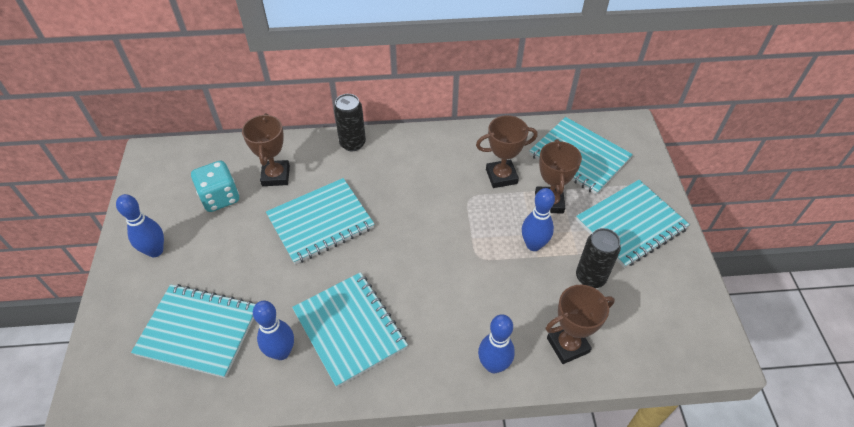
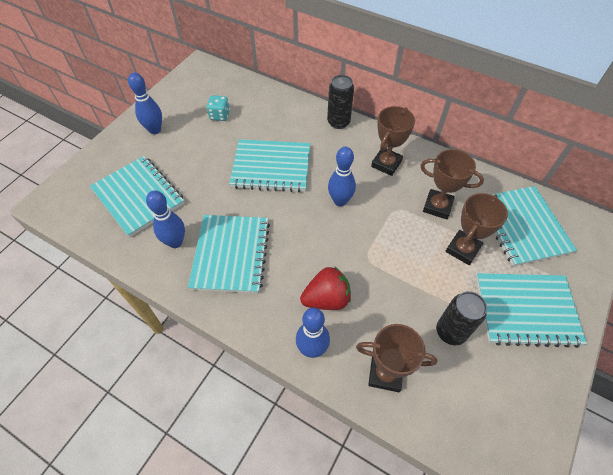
camera: 35 degrees right, 5 degrees up
turquoise dice [191,160,239,212] -> turquoise dice [206,95,230,121], size x0.65
brown trophy [242,113,290,186] -> brown trophy moved to [371,106,415,176]
blue bowling pin [522,188,555,251] -> blue bowling pin moved to [328,147,356,206]
none -> red strawberry [300,266,351,310]

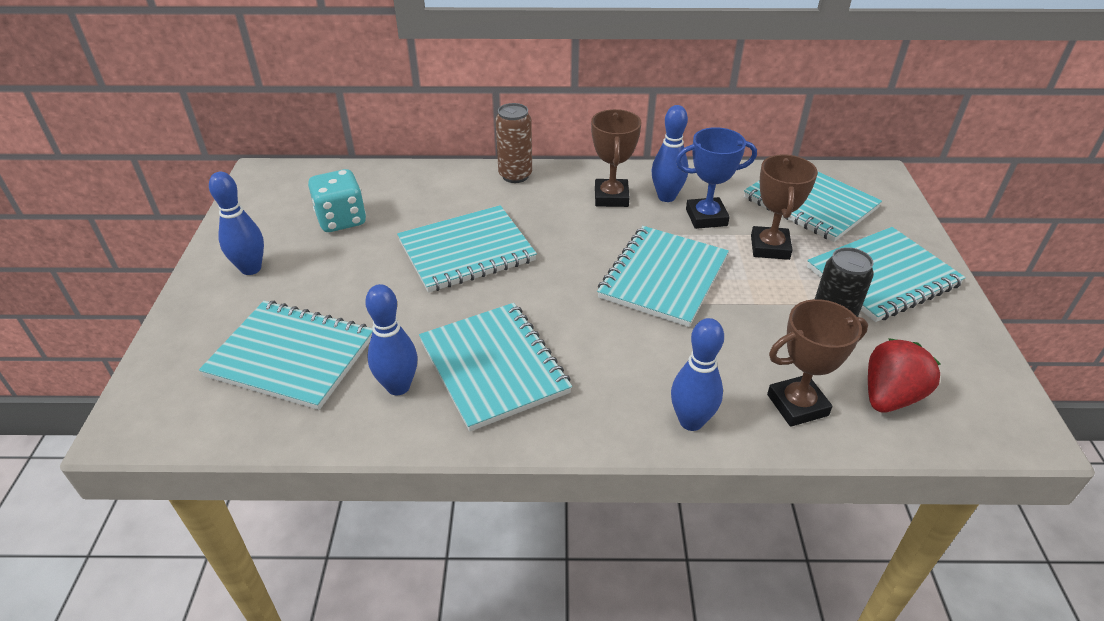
camera: 30 degrees left, 15 degrees down
turquoise dice [206,95,230,121] -> turquoise dice [308,169,366,232], size x1.53
red strawberry [300,266,351,310] -> red strawberry moved to [868,338,941,412]
black can [327,75,354,129] -> brown can [495,103,532,183]
blue bowling pin [328,147,356,206] -> blue bowling pin moved to [652,105,689,202]
brown trophy [420,149,484,219] -> blue trophy [676,127,757,229]
none -> turquoise notebook [597,226,729,327]

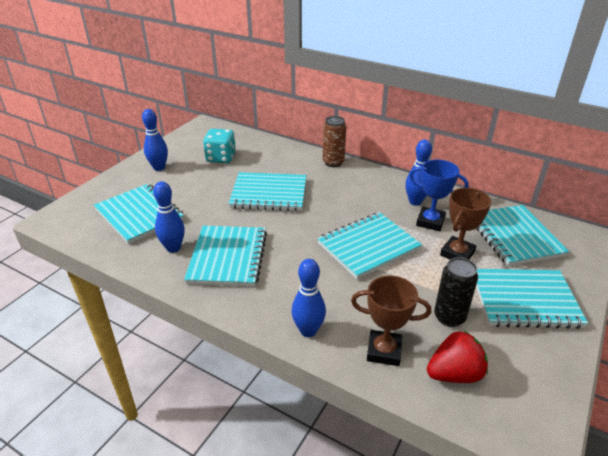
camera: 30 degrees right, 5 degrees down
brown trophy [591,109,642,207] -> none

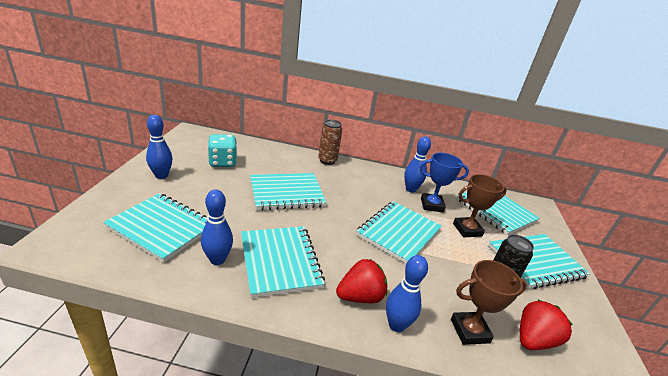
camera: 25 degrees left, 5 degrees down
brown trophy [440,188,491,259] -> brown trophy turned 60 degrees clockwise [453,174,507,237]
none -> red strawberry [336,259,387,303]

